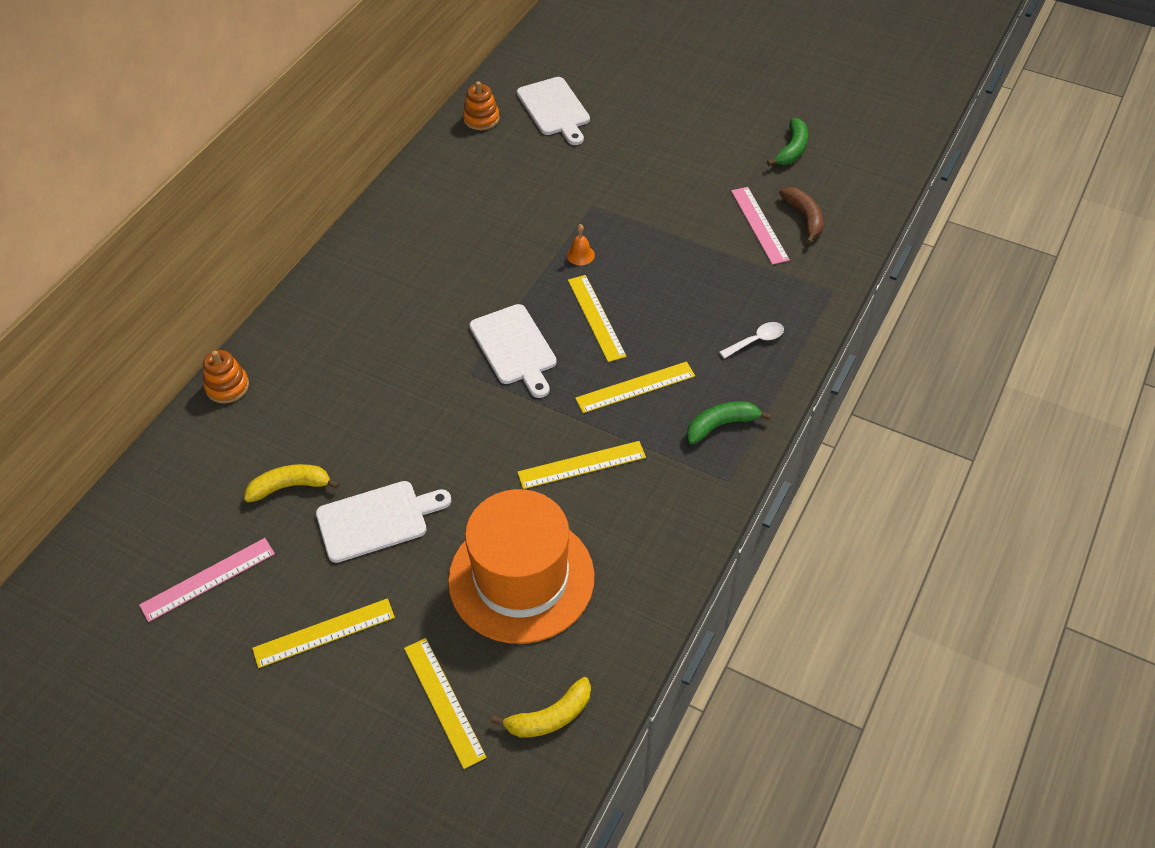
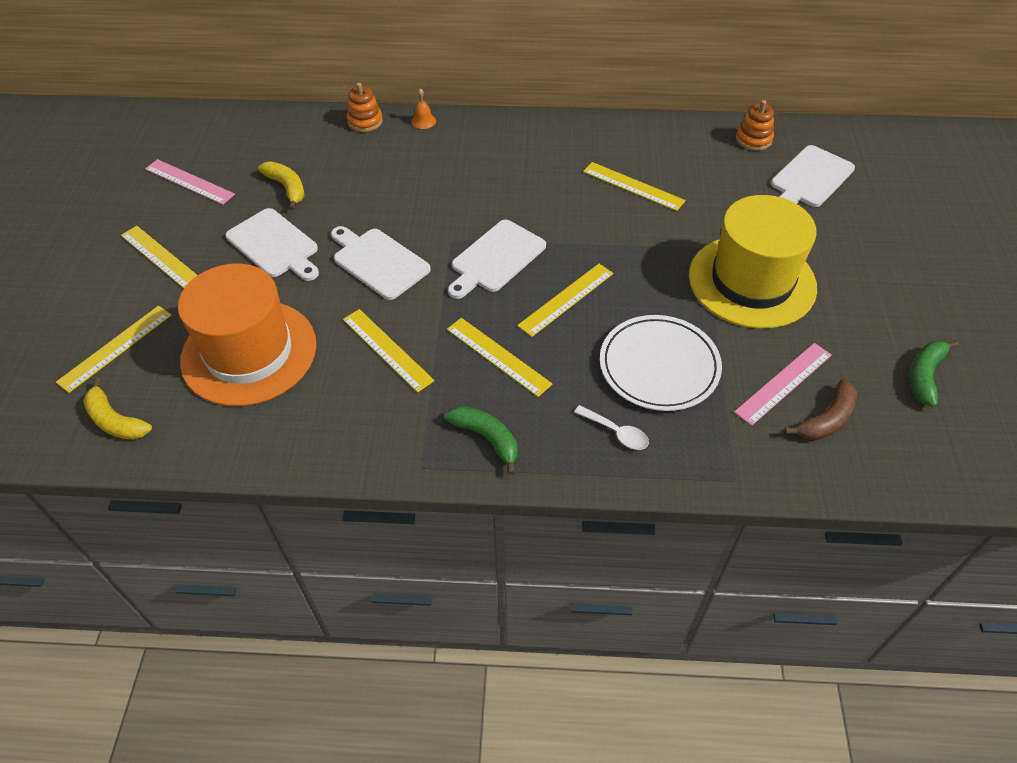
camera: 65 degrees right, 0 degrees up
orange bell [567,224,595,265] -> orange bell moved to [411,88,436,129]
green banana [767,118,808,166] -> green banana turned 120 degrees clockwise [910,340,959,407]
none -> white cutting board [331,226,431,300]
none -> yellow ruler [583,162,686,211]
none -> white plate [600,315,722,411]
none -> yellow hat [689,195,817,329]

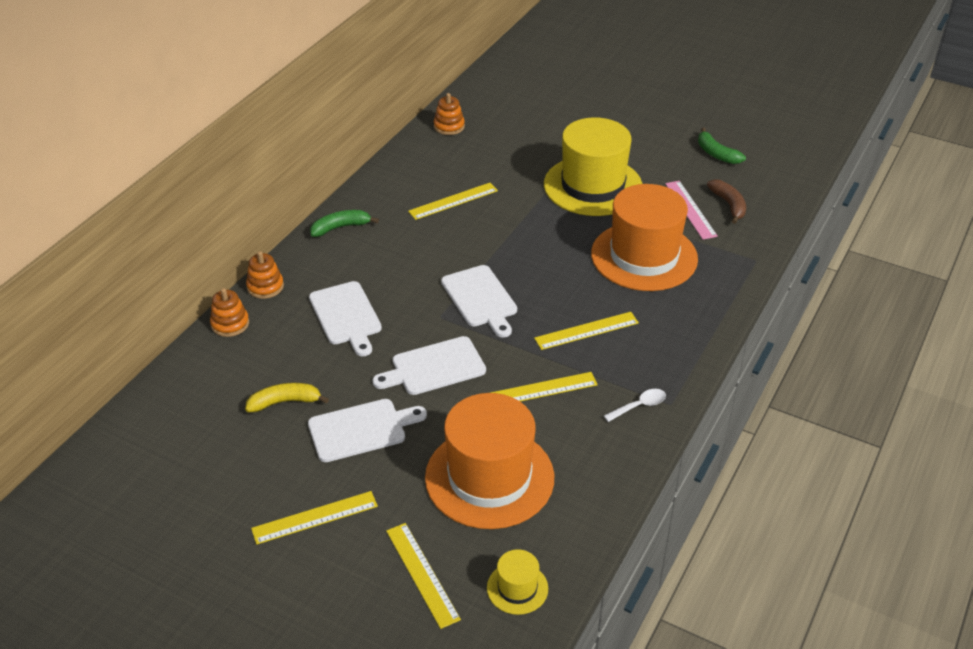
camera: 65 degrees left, 10 degrees down
yellow banana [83,378,152,440] -> yellow hat [487,549,548,615]
pink ruler [145,159,235,205] -> none
orange bell [411,88,436,129] -> orange stacking toy [246,251,284,299]
green banana [444,406,517,475] -> green banana moved to [310,210,379,237]
yellow ruler [517,264,614,337] -> none
white spoon [574,405,649,450] -> white spoon moved to [604,389,666,422]
white plate [600,315,722,411] -> orange hat [591,184,698,291]
white cutting board [771,145,855,207] -> white cutting board moved to [309,281,382,357]

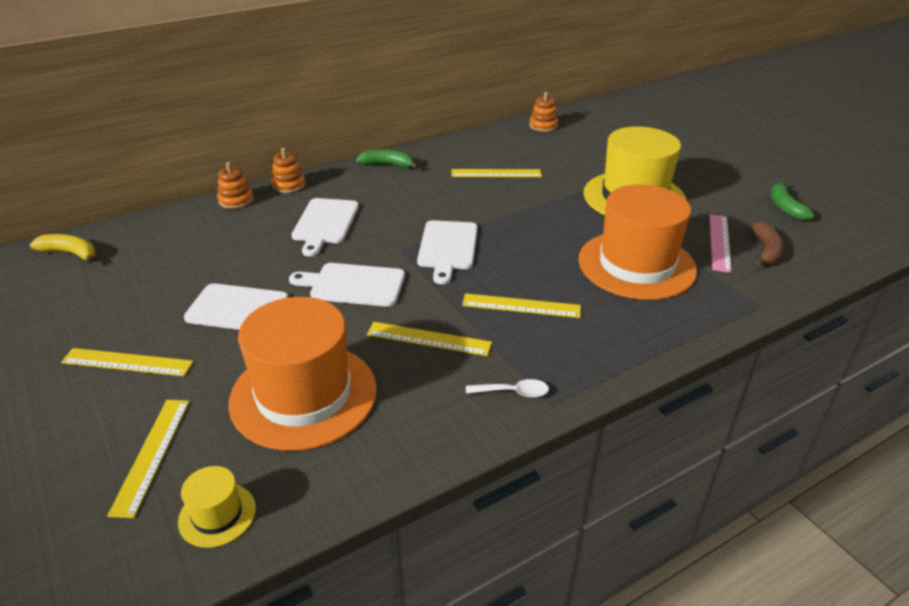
camera: 30 degrees right, 5 degrees down
yellow banana [245,383,329,412] -> yellow banana moved to [30,234,95,264]

